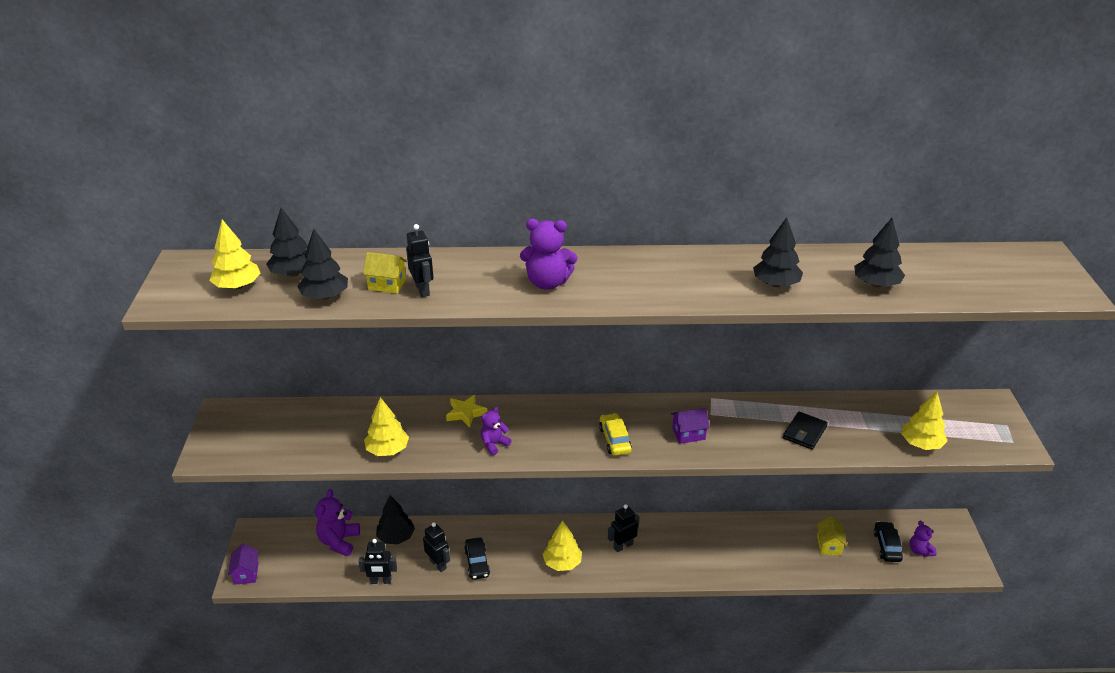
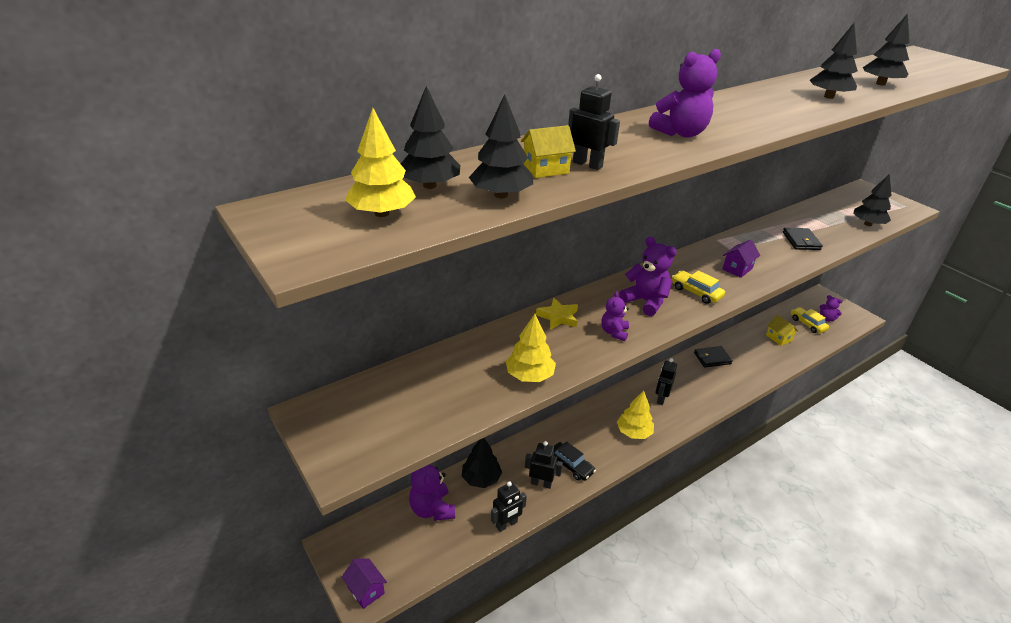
camera: 35 degrees left, 0 degrees up
black car [873,521,903,562] -> yellow car [791,307,829,333]
yellow tree [901,391,947,450] -> black tree [853,174,892,226]
none -> purple teddy bear [619,236,677,316]
none -> black wallet [694,346,733,368]

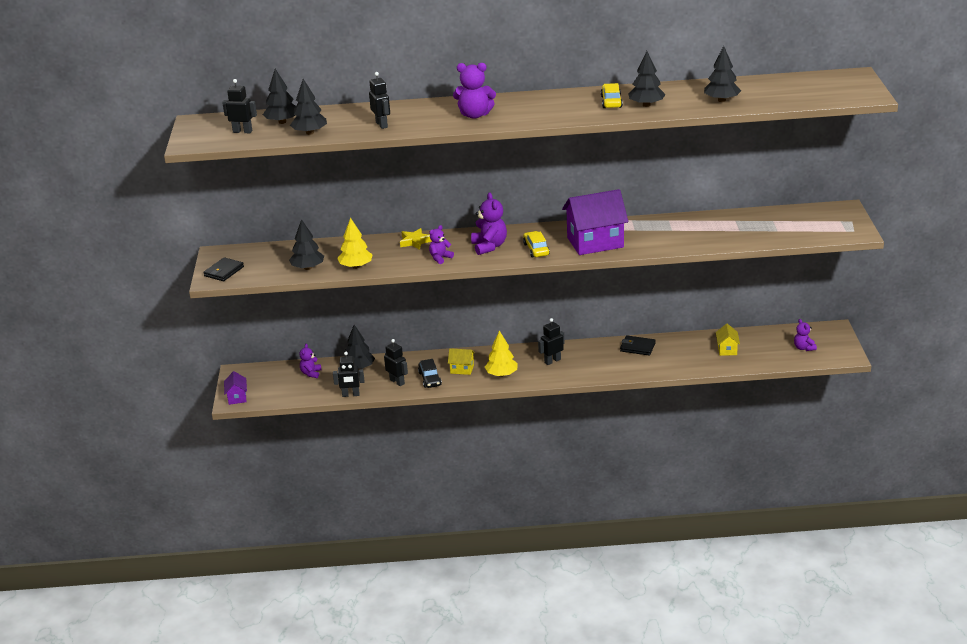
camera: 35 degrees right, 5 degrees down
yellow tree [345,108,416,217] -> black robot [222,79,257,133]
purple teddy bear [409,465,455,521] -> purple teddy bear [299,344,321,378], size x0.61
yellow house [521,125,576,178] -> yellow house moved to [448,348,475,375]
purple house [722,240,760,278] -> purple house [562,189,628,255], size x2.14
black wallet [783,228,823,250] -> black wallet moved to [203,257,244,281]
yellow car [791,307,829,333] -> yellow car moved to [601,83,623,108]
black tree [853,174,892,226] -> black tree moved to [289,219,324,270]

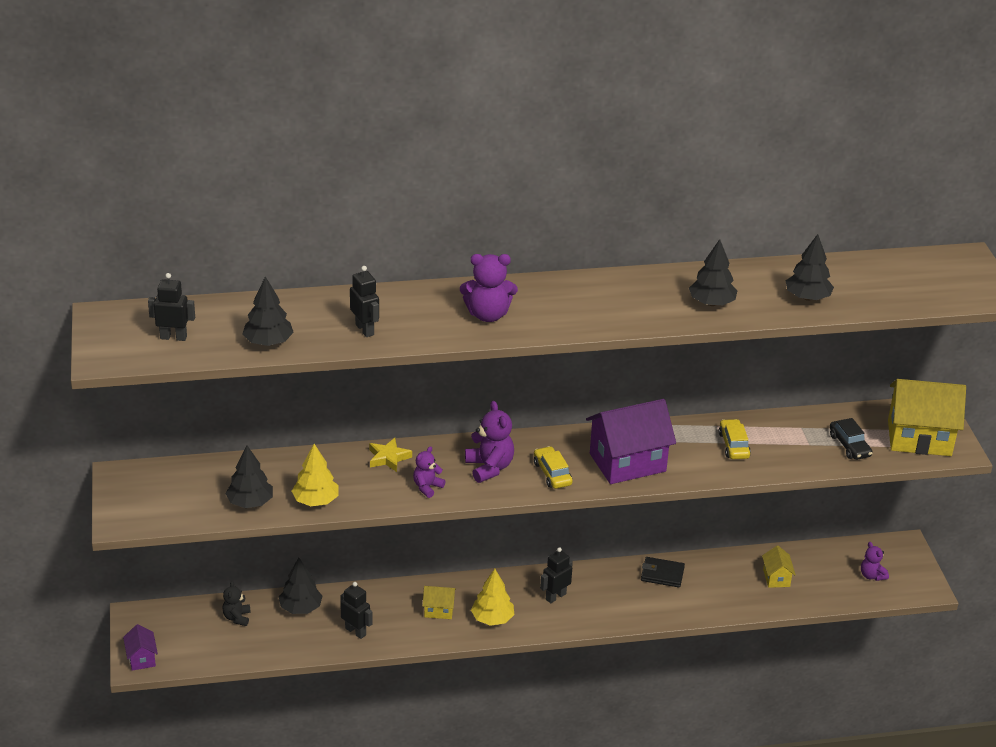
camera: 10 degrees left, 5 degrees up
black wallet [203,257,244,281] -> none
black tree [263,69,296,124] -> none
purple teddy bear [299,344,321,378] -> black teddy bear [222,581,251,626]
black robot [333,352,364,397] -> none
black car [418,359,442,388] -> black car moved to [830,418,872,460]
yellow car [601,83,623,108] -> yellow car moved to [719,419,751,459]
none -> yellow house [888,379,966,456]

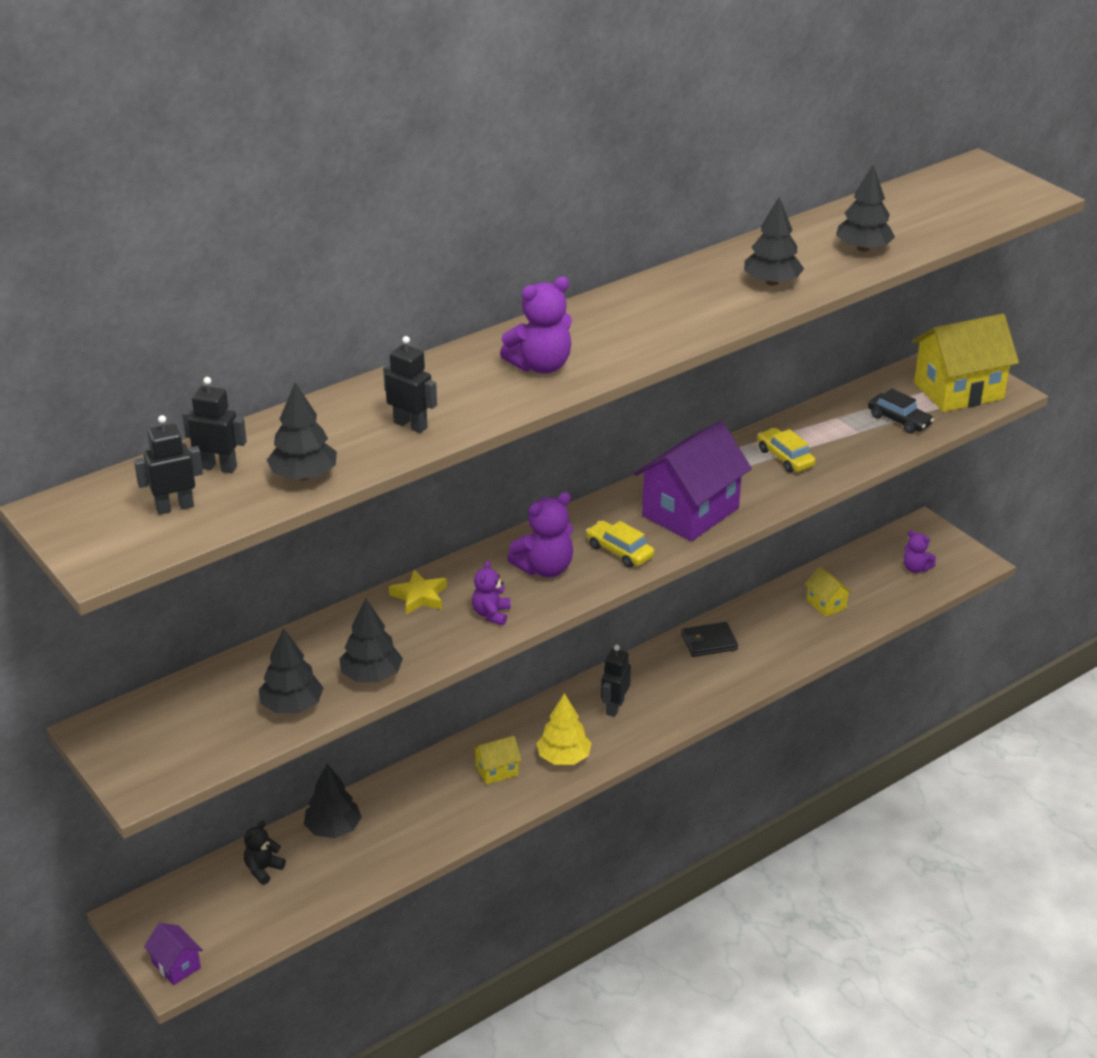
camera: 25 degrees left, 0 degrees up
black teddy bear [222,581,251,626] -> black teddy bear turned 60 degrees clockwise [244,821,286,885]
yellow tree [292,444,339,506] -> black tree [339,599,403,682]
black robot [340,582,373,639] -> black robot moved to [182,377,247,473]
purple teddy bear [465,401,514,483] -> purple teddy bear turned 105 degrees clockwise [507,492,573,577]

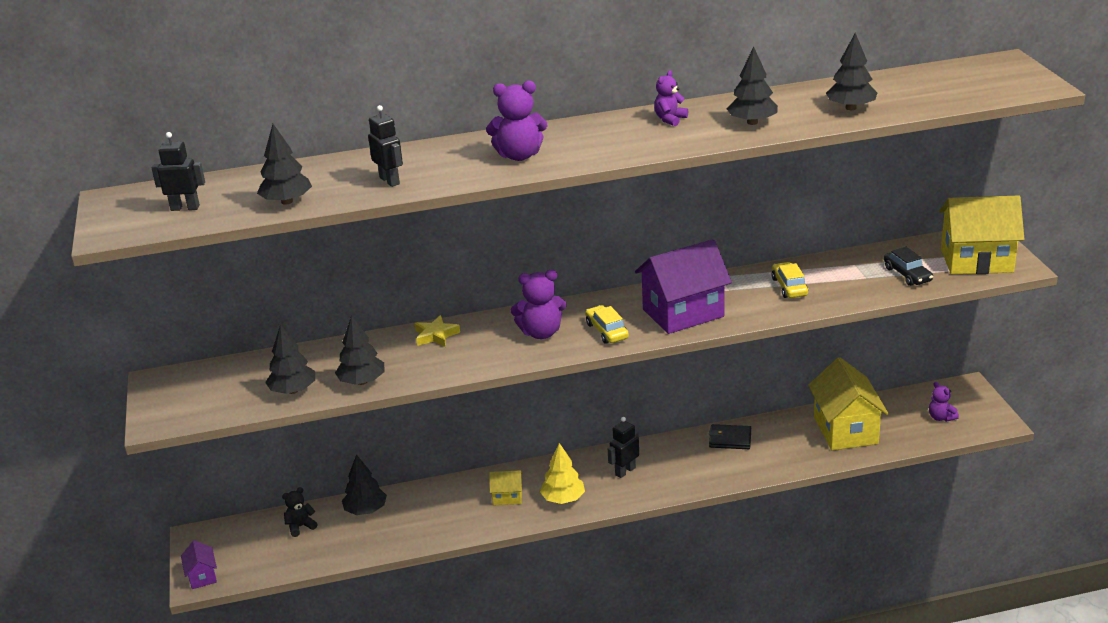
camera: 25 degrees right, 5 degrees down
black robot [182,377,247,473] -> none
purple teddy bear [472,560,511,626] -> purple teddy bear moved to [654,70,688,126]
yellow house [804,567,852,617] -> yellow house [808,357,889,450], size x2.14

